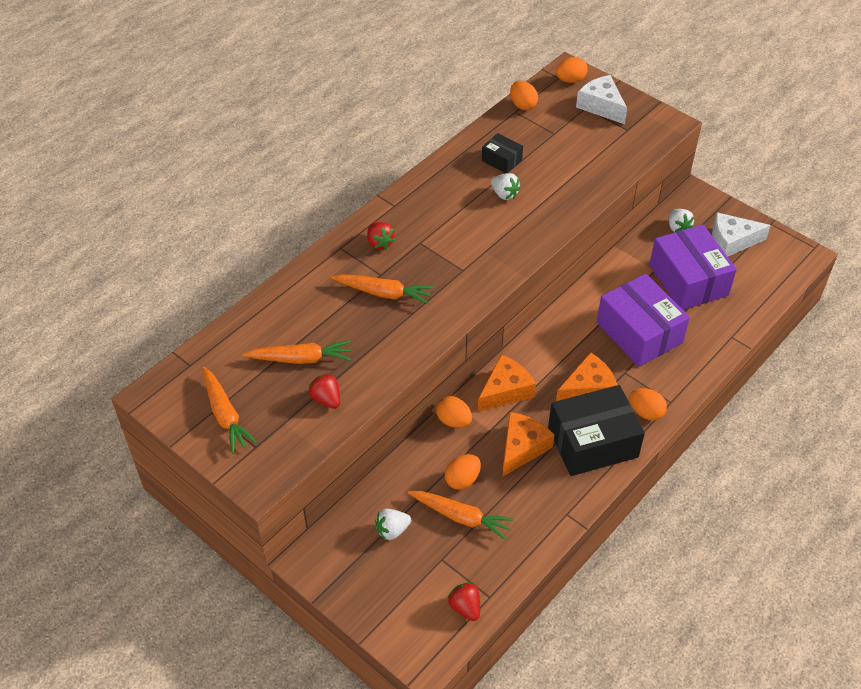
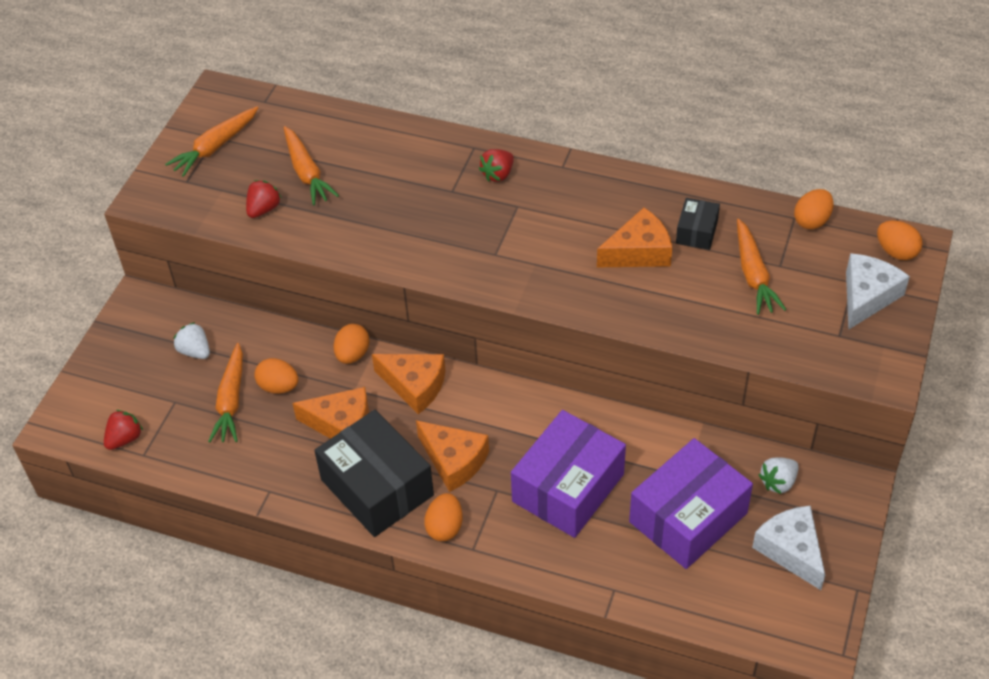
camera: 70 degrees right, 0 degrees up
orange carrot [331,274,434,304] -> orange carrot moved to [737,219,786,315]
white strawberry [491,173,521,200] -> orange cheese [597,208,672,267]

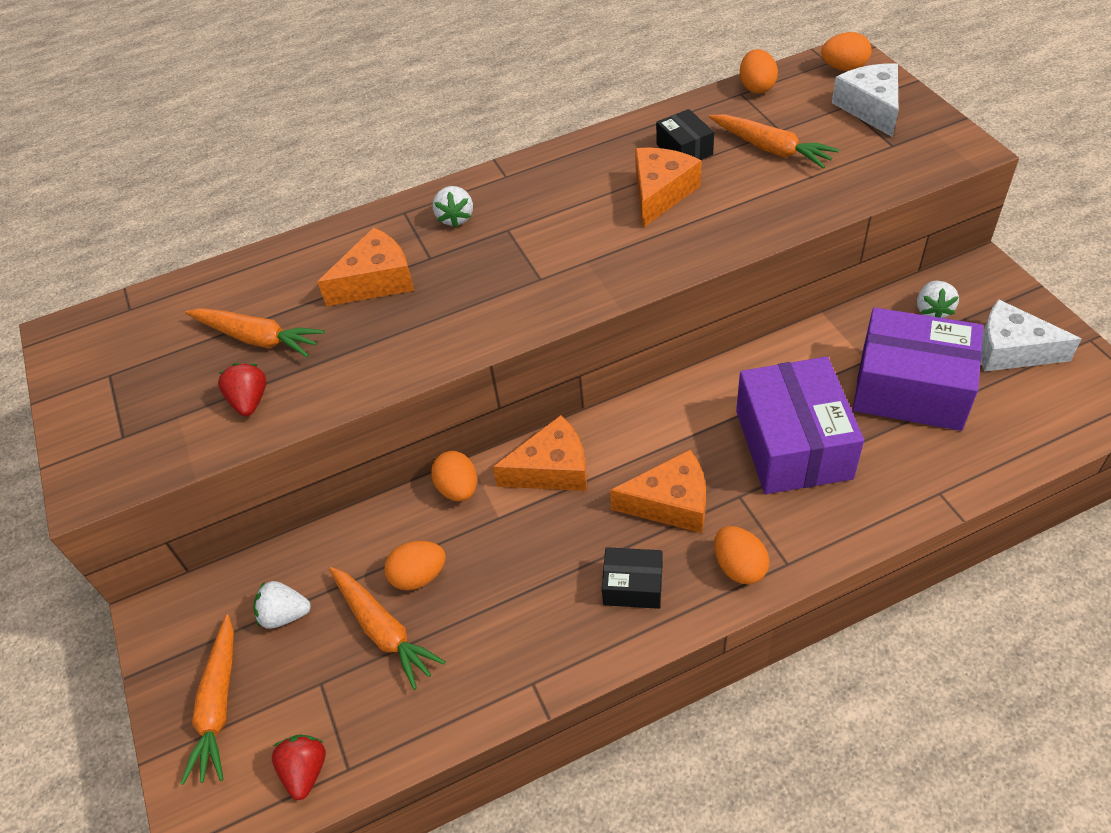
camera: 40 degrees left, 0 degrees up
orange carrot [165,106,258,177] -> orange carrot moved to [180,615,234,785]
orange cheese [292,387,369,439] -> orange cheese moved to [317,227,414,306]
black box [314,410,434,537] -> black box [602,547,662,609], size x0.48
red strawberry [479,149,514,182] -> white strawberry [433,186,473,227]
purple box [629,438,753,569] -> purple box turned 75 degrees counterclockwise [853,308,983,431]

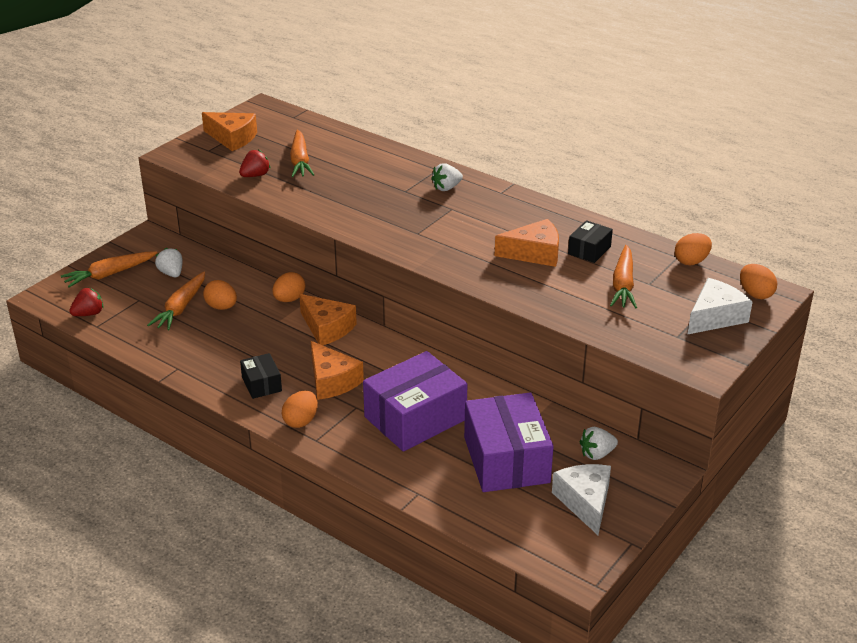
camera: 55 degrees right, 15 degrees down
orange cheese [317,227,414,306] -> orange cheese moved to [202,112,257,151]

